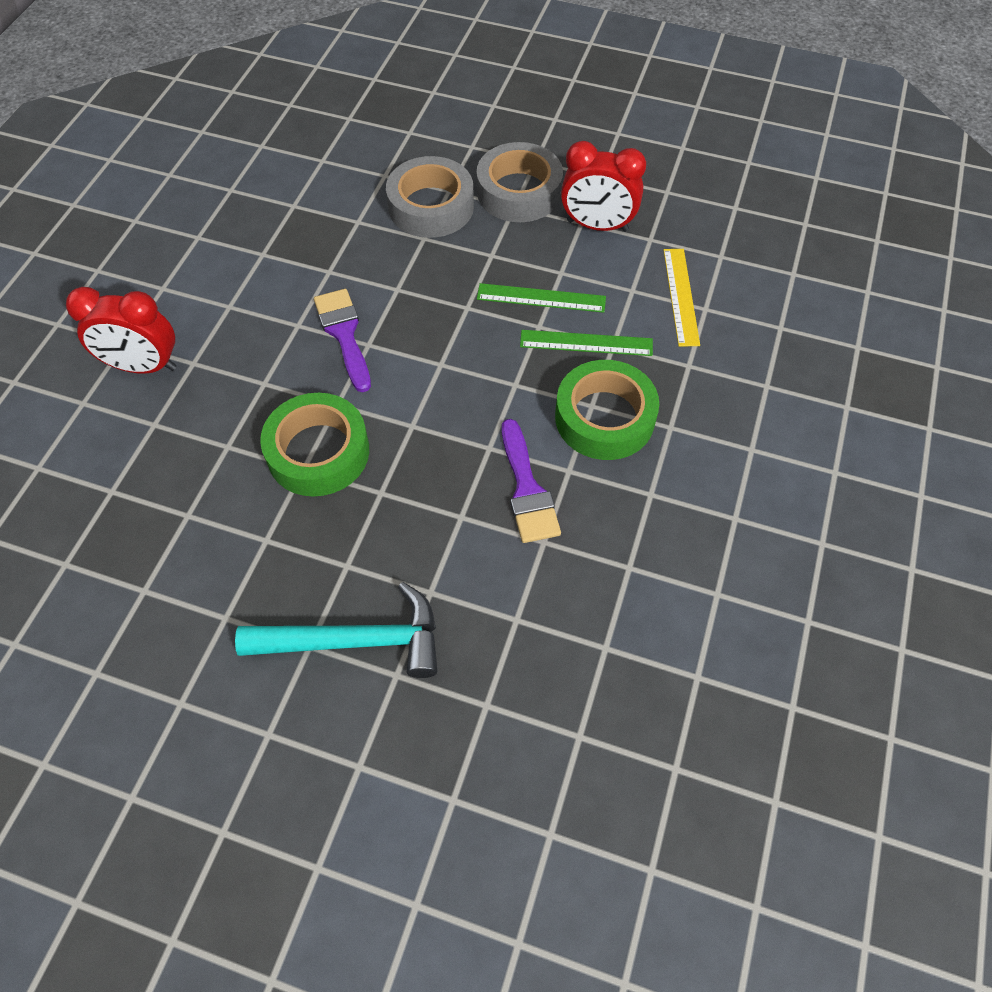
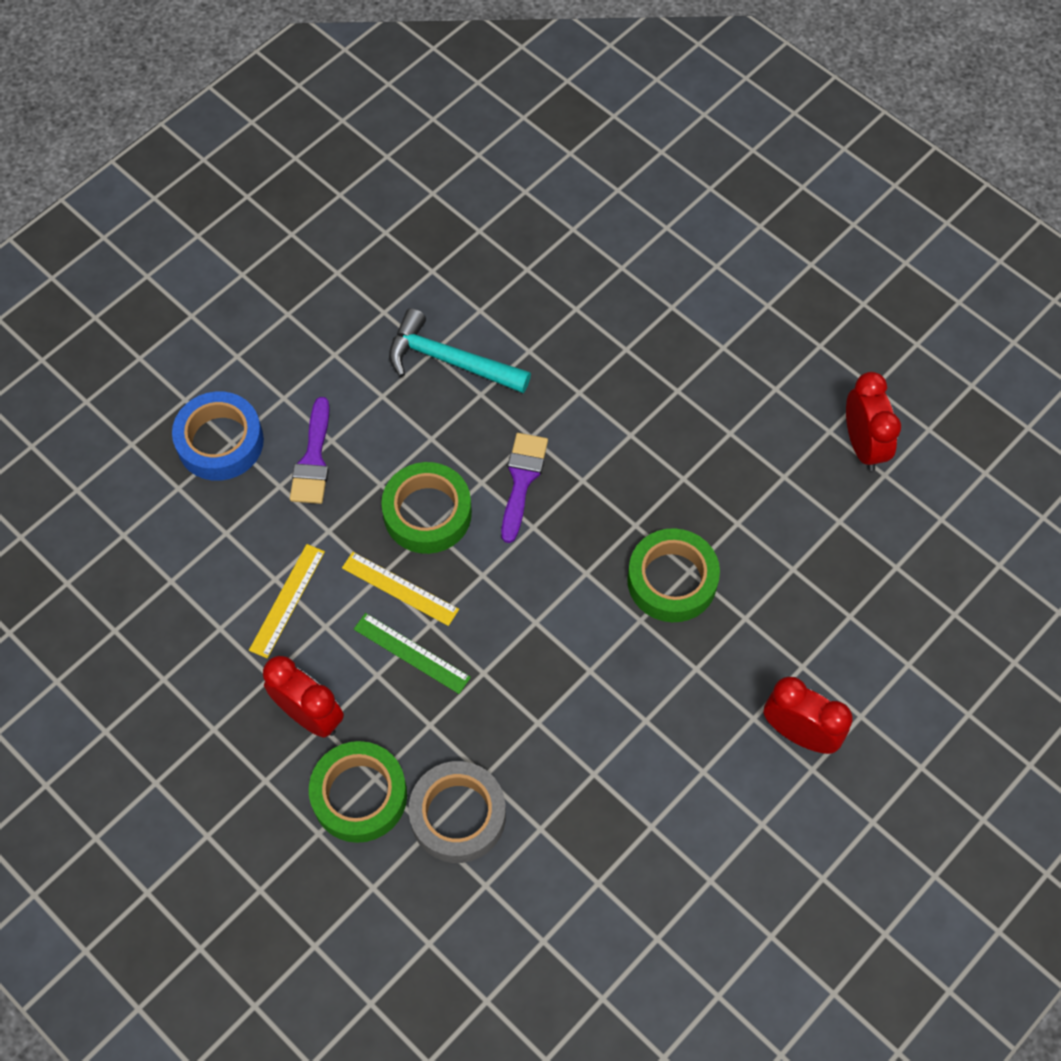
camera: 155 degrees left, 5 degrees up
turquoise hammer [235,582,438,678] -> turquoise hammer moved to [389,308,531,393]
purple brush [314,289,371,392] -> purple brush moved to [290,397,330,504]
grey tape [477,142,563,222] -> green tape [309,741,407,843]
green ruler [520,330,653,356] -> yellow ruler [342,552,459,626]
none -> blue tape [172,392,264,481]
none -> red clock [846,372,901,471]

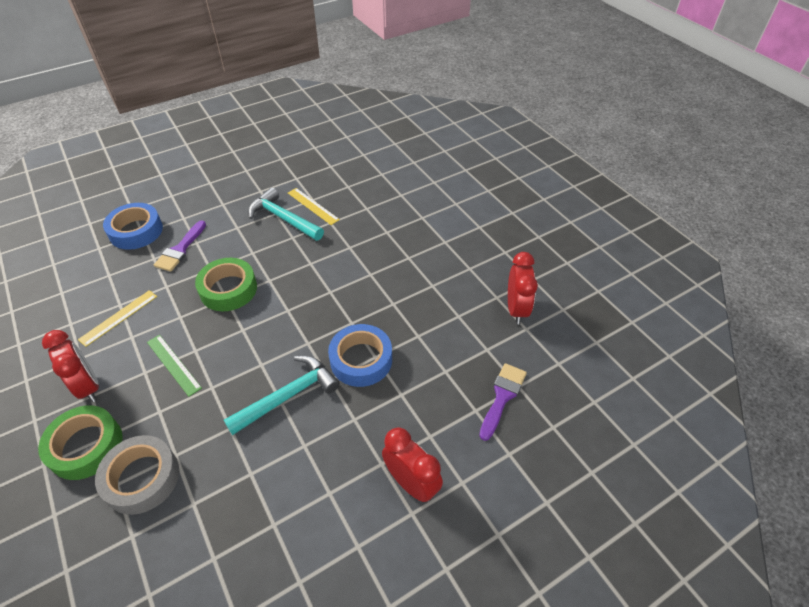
camera: 15 degrees right, 15 degrees down
yellow ruler [342,552,459,626] -> yellow ruler moved to [288,188,340,225]
purple brush [501,433,548,543] -> purple brush moved to [479,363,527,441]
green tape [627,528,720,622] -> blue tape [328,324,392,387]
none -> turquoise hammer [224,356,340,435]

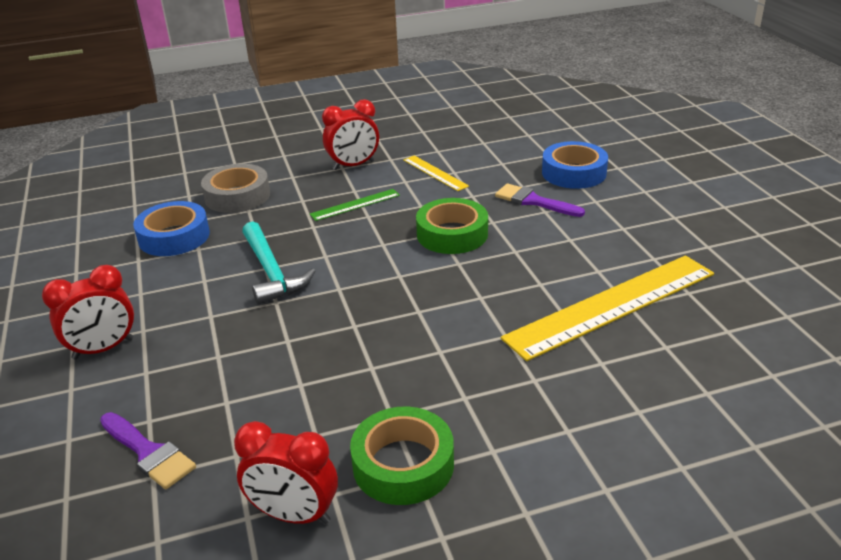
camera: 105 degrees right, 15 degrees down
green tape [38,405,123,480] -> green tape moved to [350,407,454,505]
turquoise hammer [248,188,324,241] -> none
yellow ruler [288,188,340,225] -> yellow ruler [501,255,714,361], size x2.16
blue tape [328,324,392,387] -> blue tape moved to [133,201,210,256]

